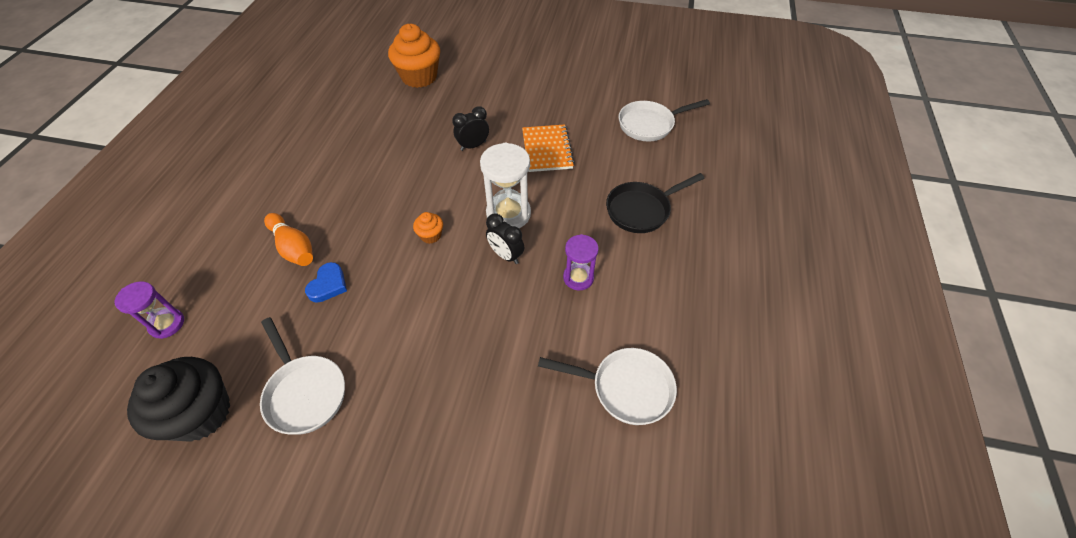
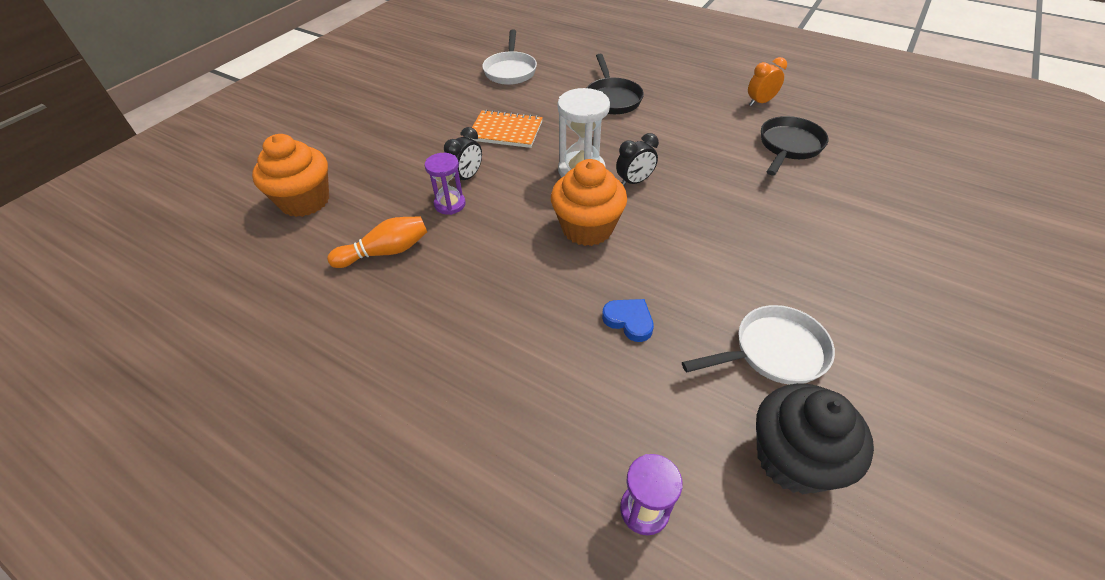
camera: 70 degrees left, 5 degrees down
orange bowling pin [264,213,313,266] -> orange bowling pin moved to [327,216,427,268]
orange cupcake [413,212,443,244] -> orange cupcake [551,159,627,246], size x2.19
black clock [452,106,489,151] -> black clock turned 135 degrees counterclockwise [444,127,482,185]
white pan [538,348,677,425] -> black pan [761,116,829,175]
purple hourglass [563,234,599,290] -> purple hourglass moved to [425,153,466,215]
none -> orange clock [748,57,787,106]

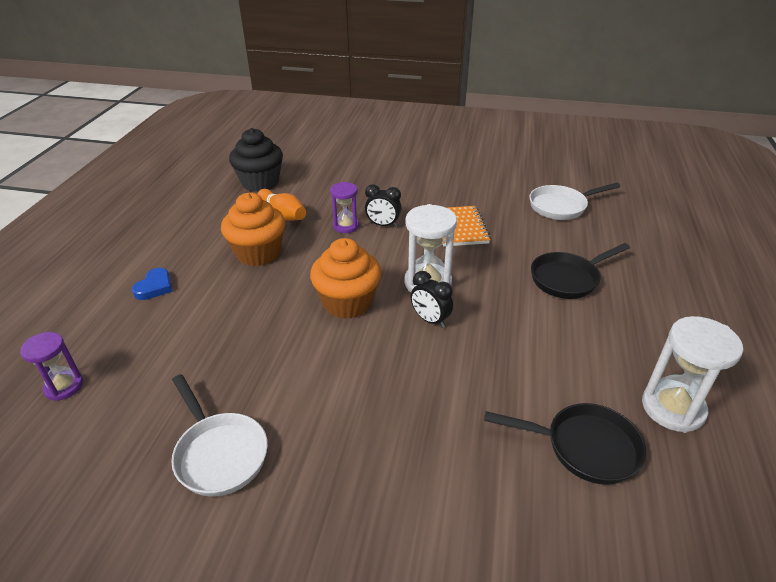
camera: 70 degrees right, 10 degrees down
orange cupcake [252,134,329,217] -> orange cupcake moved to [221,193,285,266]
blue heart [602,299,654,342] -> blue heart moved to [132,268,172,300]
orange clock [748,57,787,106] -> white hourglass [642,316,743,433]
black cupcake [756,383,874,494] -> black cupcake moved to [229,128,283,192]

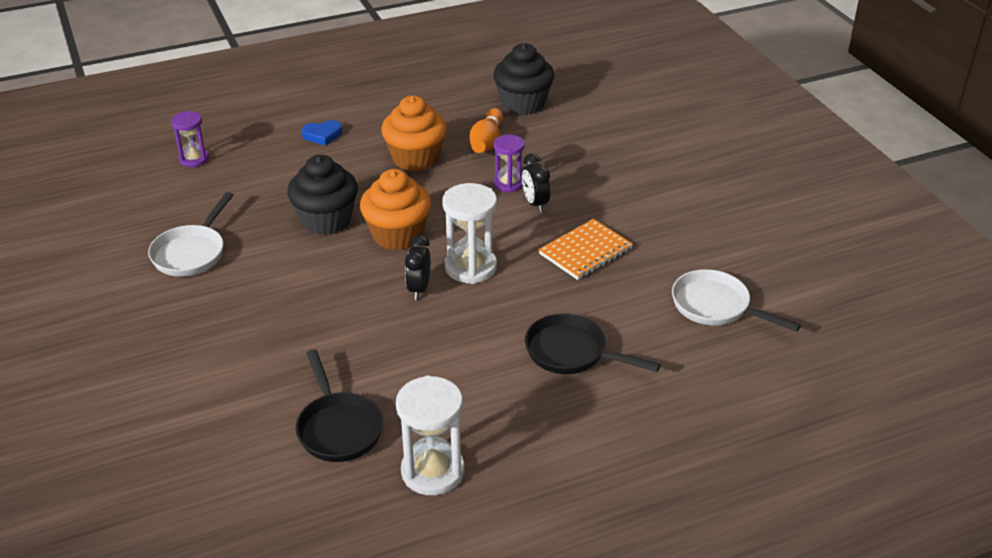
camera: 55 degrees right, 0 degrees up
none -> black cupcake [287,155,358,235]

